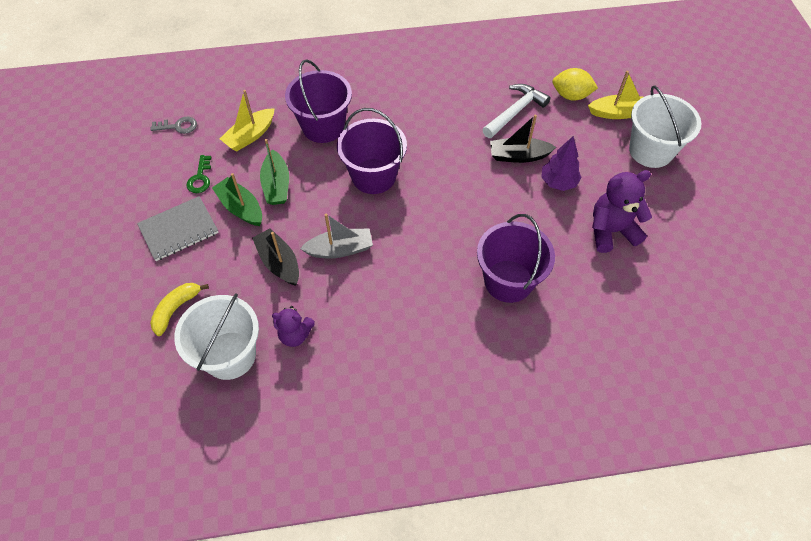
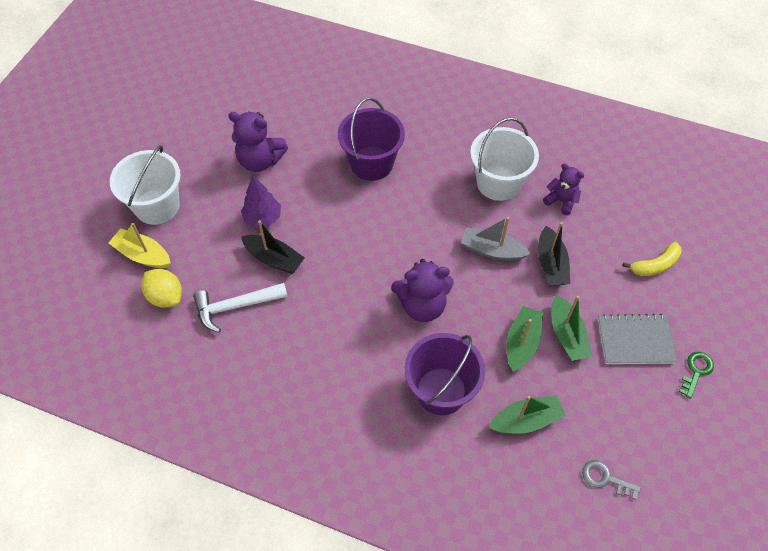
camera: 150 degrees left, 0 degrees up
white bucket [174,293,259,380] -> white bucket moved to [470,117,539,201]
green key [186,155,212,193] -> green key moved to [679,352,714,399]
yellow boat [220,90,275,151] -> green boat [488,395,566,434]
purple bucket [337,108,407,194] -> purple teddy bear [391,259,454,322]

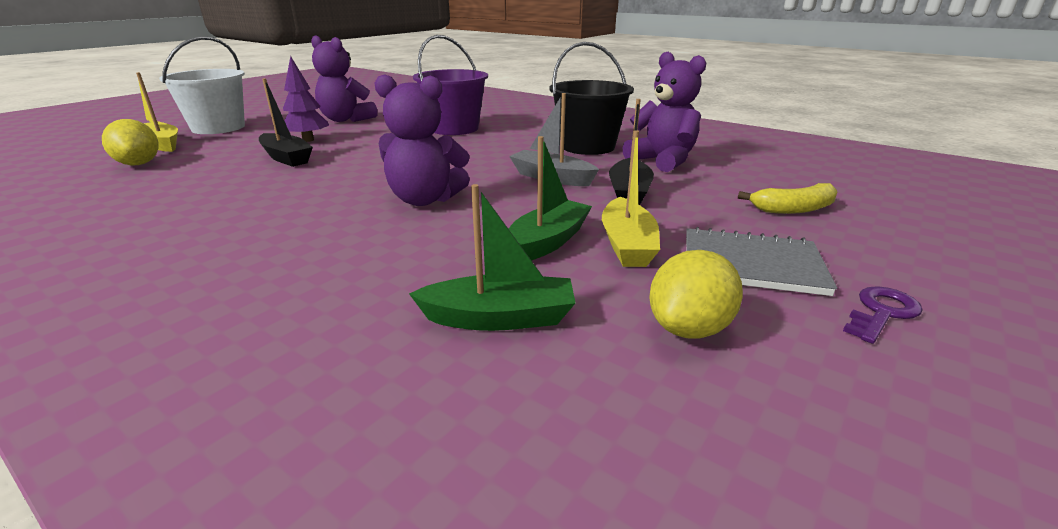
camera: 15 degrees right, 30 degrees down
white hammer [193,283,288,333] -> none
purple bucket [405,333,485,415] -> none
white bucket [470,117,539,201] -> black bucket [549,42,634,155]
purple teddy bear [543,163,584,215] -> purple teddy bear [623,52,706,172], size x1.60
green boat [551,295,593,361] -> yellow boat [602,130,660,267]
grey key [582,460,641,500] -> none
green key [679,352,714,399] -> purple key [843,286,923,344]
none -> yellow lemon [649,250,743,339]

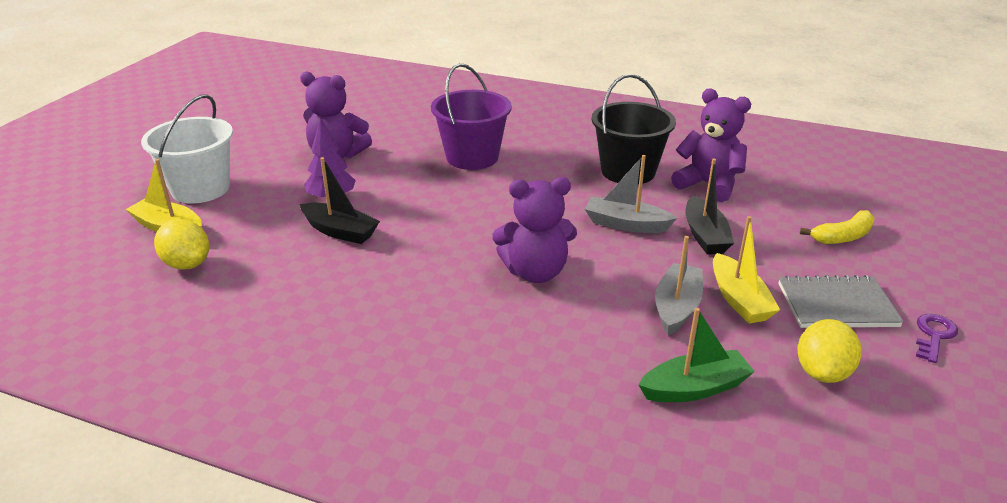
camera: 15 degrees left, 5 degrees up
green boat [509,136,592,261] -> grey boat [655,236,703,336]

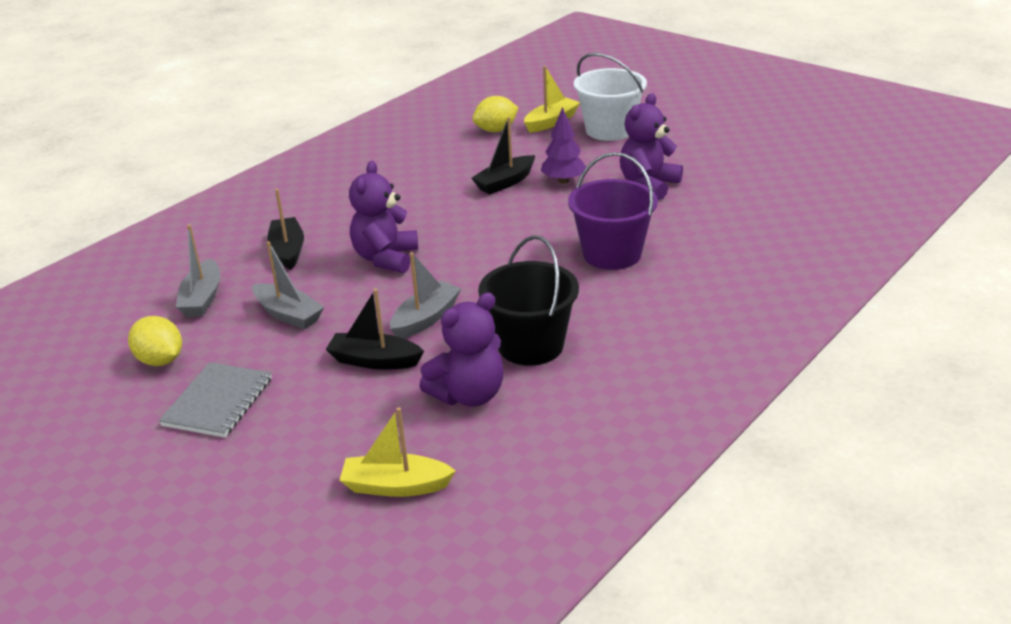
camera: 110 degrees right, 0 degrees up
green boat [639,308,755,402] -> grey boat [176,224,220,317]
yellow boat [713,216,780,324] -> yellow boat moved to [340,407,456,497]
yellow banana [800,210,875,244] -> none
purple key [916,314,958,363] -> none
none -> black boat [267,189,304,270]

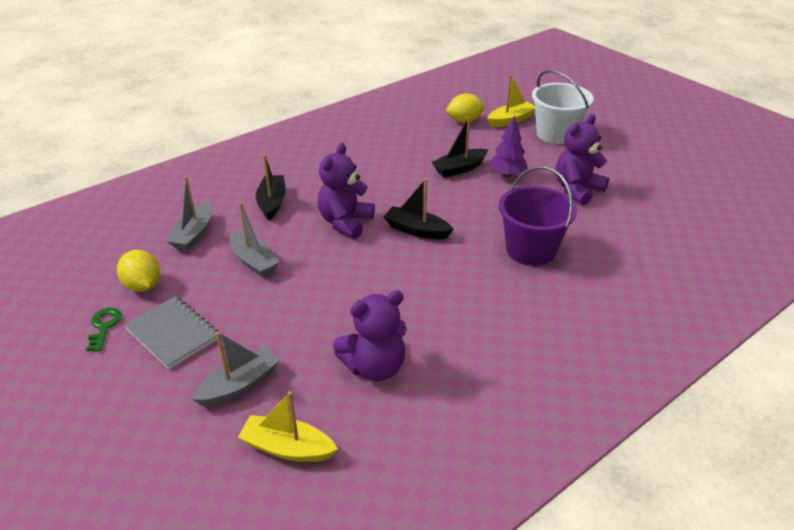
camera: 10 degrees right, 5 degrees up
grey notebook [159,362,272,438] -> grey notebook turned 75 degrees counterclockwise [124,296,219,369]
black boat [326,289,424,370] -> black boat moved to [384,178,454,239]
grey boat [390,252,462,338] -> grey boat moved to [192,332,280,407]
black bucket [478,235,579,366] -> none
none -> green key [86,308,122,352]

